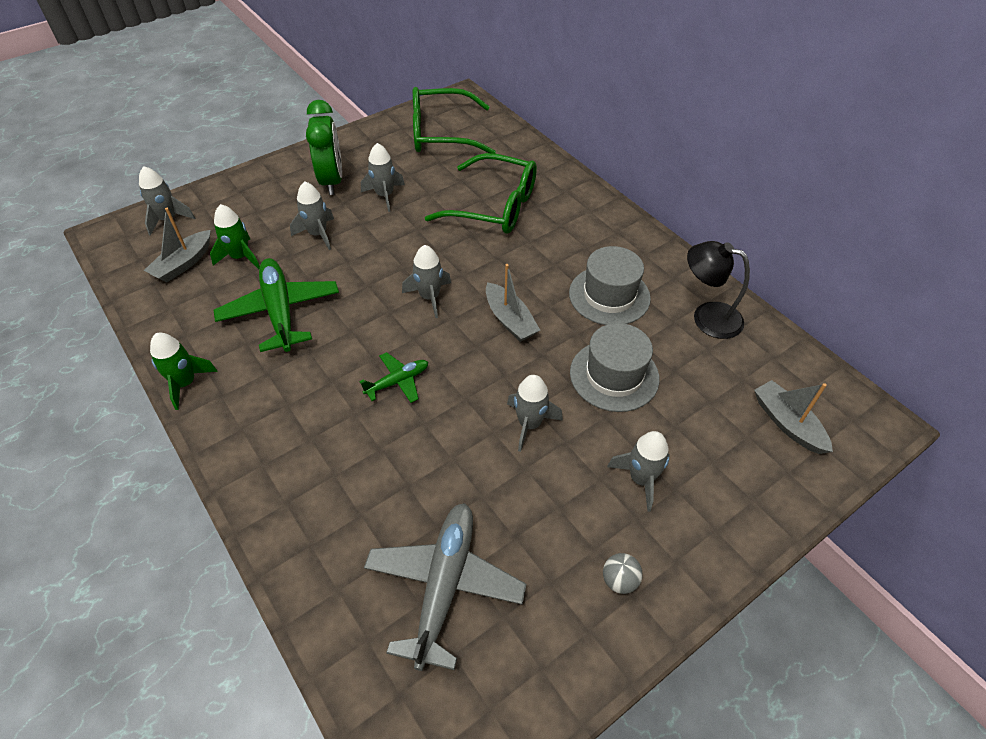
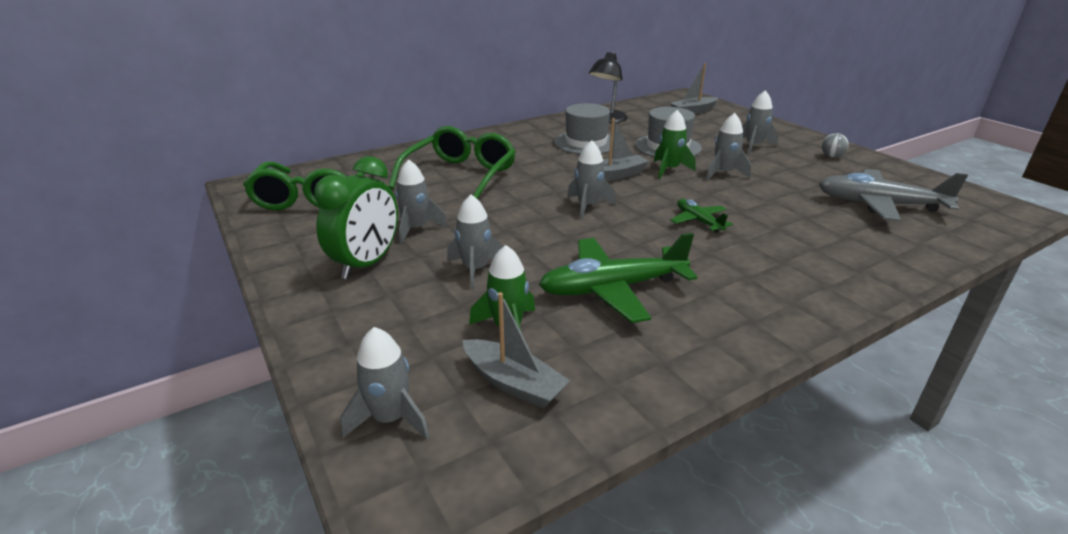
camera: 85 degrees left, 20 degrees down
green rocket [150,333,218,410] -> green rocket moved to [654,110,696,179]
green clock [306,100,342,195] -> green clock turned 120 degrees clockwise [314,156,398,279]

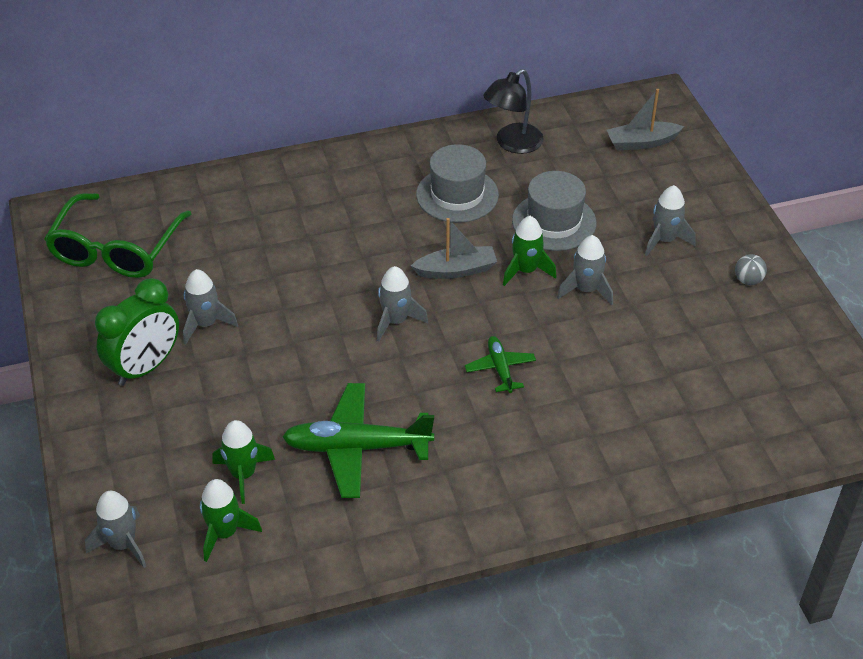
camera: 15 degrees right, 15 degrees up
green glasses [389,126,516,199] -> none
grey rocket [447,194,504,290] -> none
grey boat [462,292,570,408] -> green rocket [200,479,262,562]
grey plane [819,169,968,221] -> none

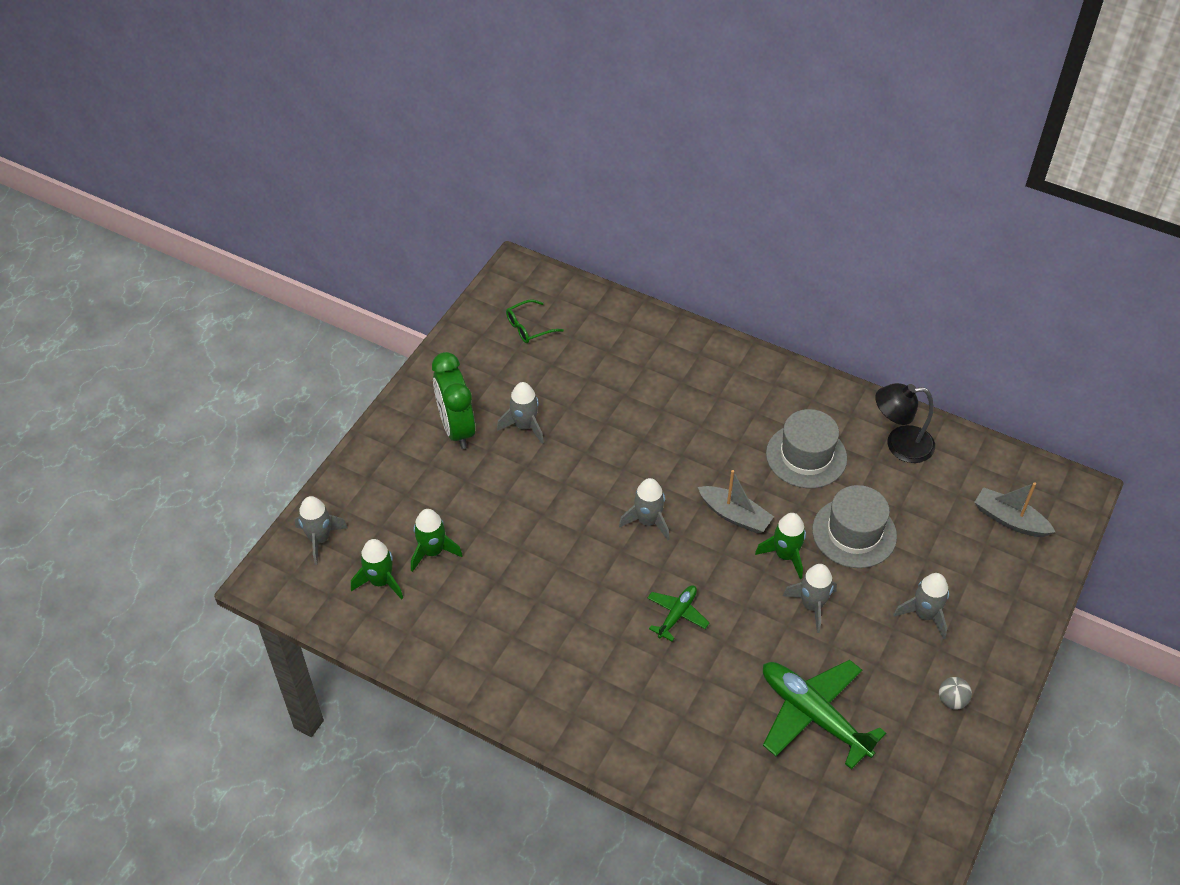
camera: 45 degrees right, 5 degrees up
green glasses [44,193,191,278] -> green glasses [506,300,564,343], size x0.47
green clock [95,278,179,386] -> green clock turned 75 degrees clockwise [432,352,476,449]
green plane [282,383,434,498] -> green plane moved to [763,660,886,770]

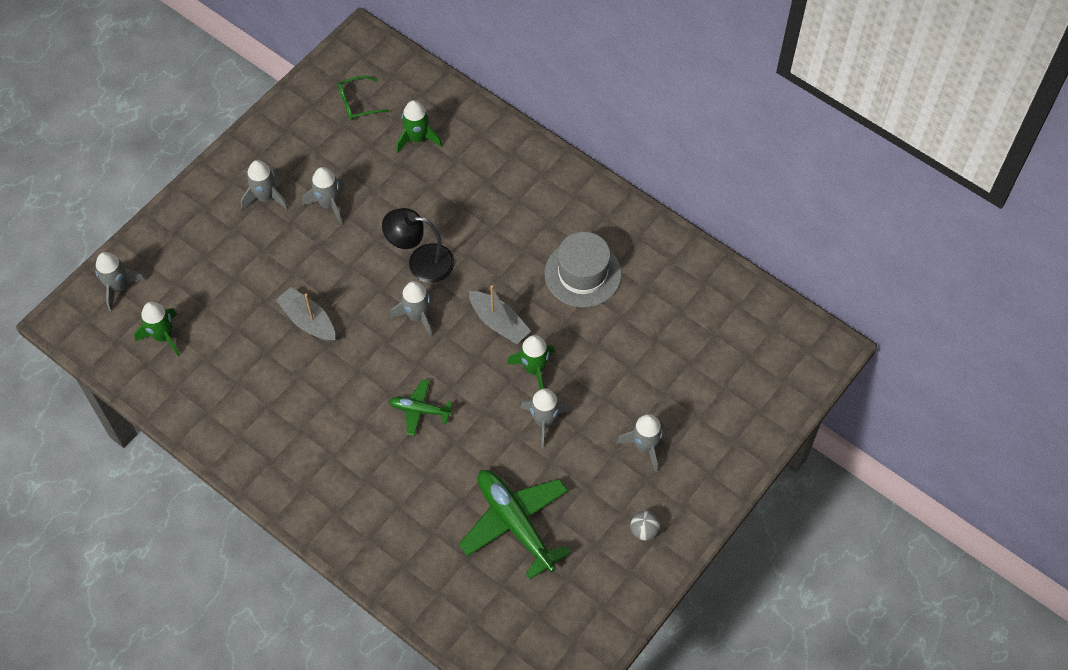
camera: 10 degrees right, 10 degrees up
green rocket [411,509,463,572] -> green rocket moved to [396,100,442,153]
green clock [432,352,476,449] -> grey rocket [241,160,288,210]
green plane [648,585,709,641] -> green plane turned 120 degrees counterclockwise [389,379,452,436]
grey hat [812,485,897,568] -> none
black lamp [875,383,935,463] -> black lamp moved to [382,208,454,283]
grey boat [975,482,1055,537] -> grey boat moved to [276,287,335,342]

